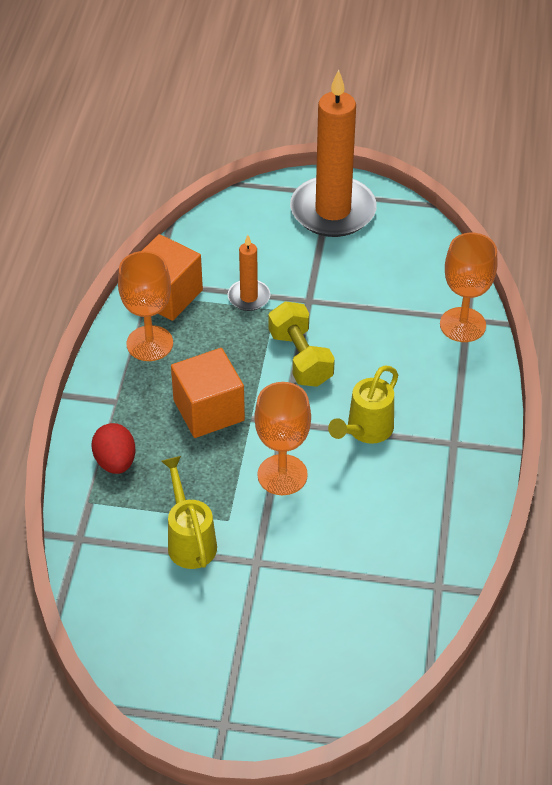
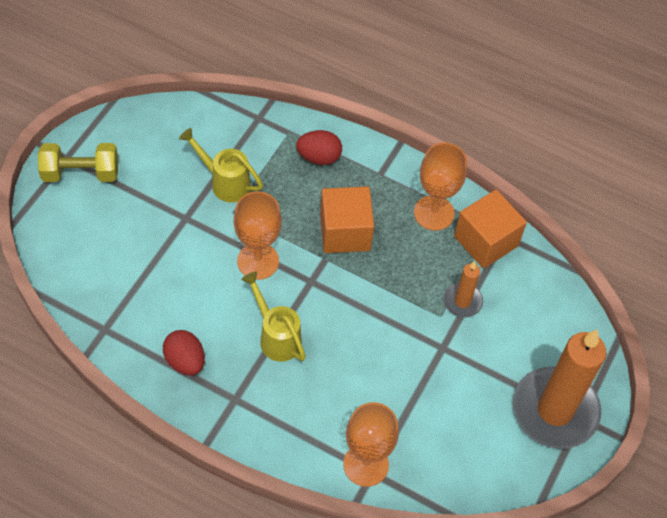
camera: 105 degrees right, 10 degrees up
yellow watering can [161,456,217,569] -> yellow watering can turned 150 degrees counterclockwise [179,128,263,202]
yellow dumbbell [269,301,335,387] -> yellow dumbbell moved to [38,143,118,182]
none -> red egg [163,330,205,375]

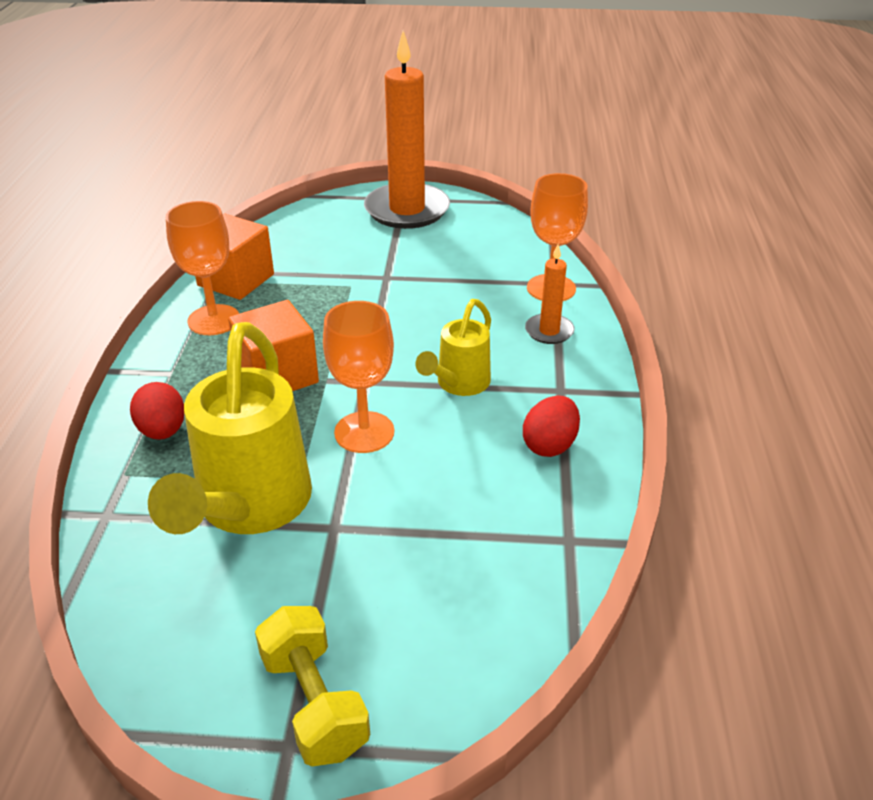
camera: 110 degrees left, 20 degrees down
yellow watering can [179,128,263,202] -> yellow watering can [148,322,312,534], size x1.83
orange candle [443,261,483,318] -> orange candle moved to [525,244,575,344]

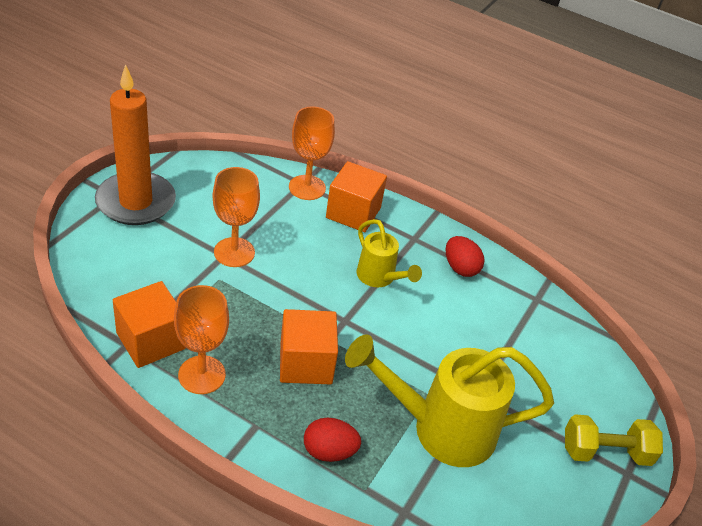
camera: 70 degrees left, 5 degrees up
yellow watering can [148,322,312,534] -> yellow watering can turned 150 degrees clockwise [345,334,554,467]
orange goblet [323,301,394,453] -> orange goblet moved to [213,167,260,267]
orange candle [525,244,575,344] -> orange cube [326,161,387,232]

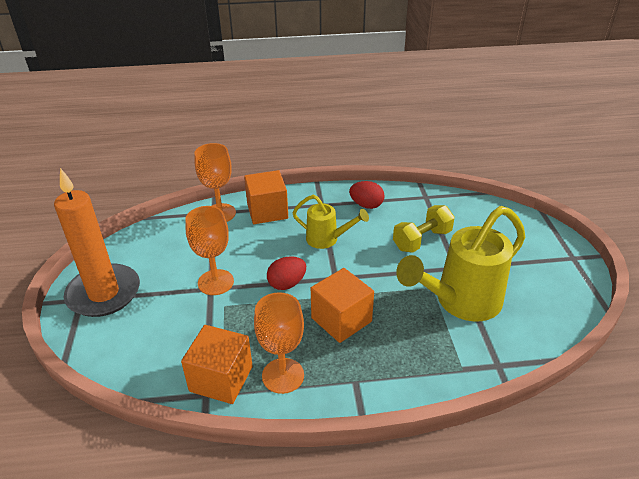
camera: 30 degrees left, 5 degrees down
red egg [304,418,361,462] -> red egg moved to [267,256,306,290]
yellow dumbbell [565,414,663,466] -> yellow dumbbell moved to [393,205,455,253]

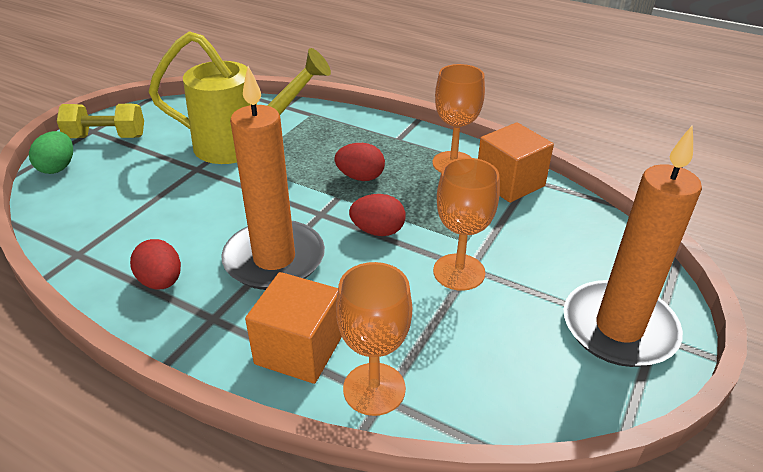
camera: 145 degrees left, 0 degrees up
yellow watering can [292,195,369,249] -> orange candle [221,66,325,290]
orange cube [311,268,374,343] -> red egg [335,143,385,181]
yellow dumbbell [393,205,455,253] -> yellow dumbbell moved to [57,104,144,138]
none -> green egg [29,131,73,174]

